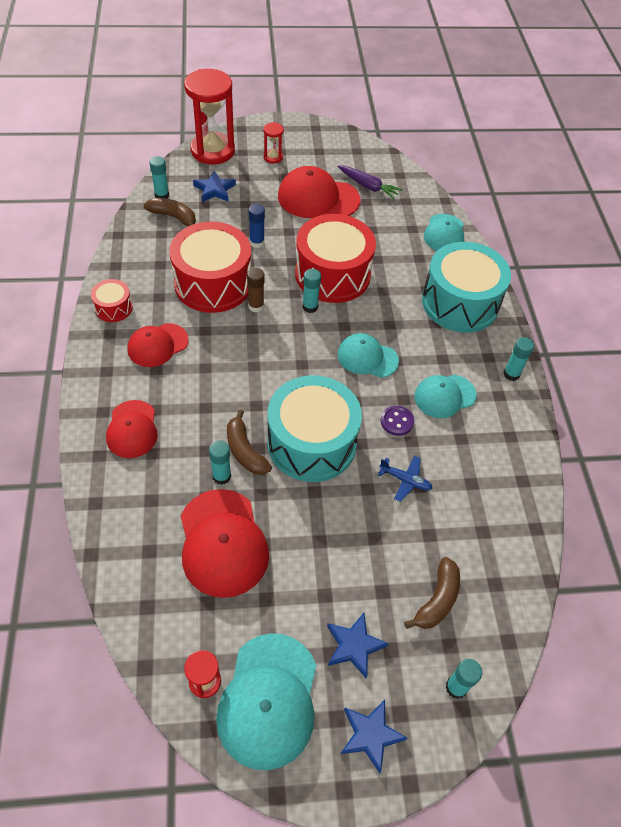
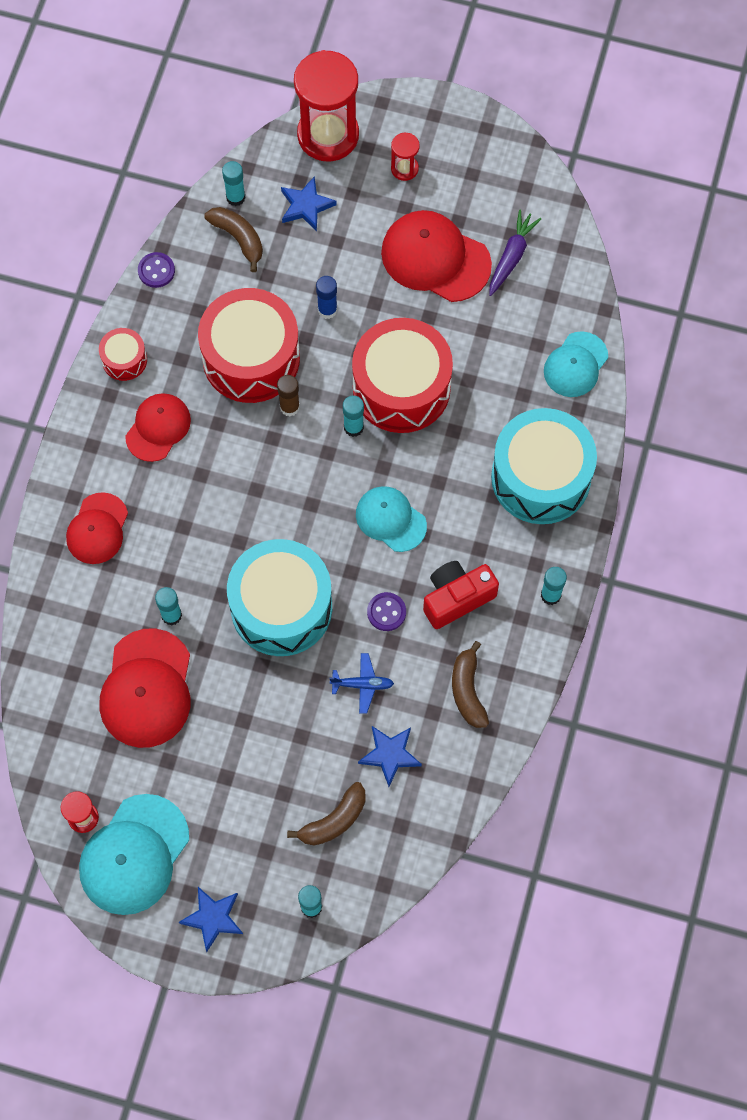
camera: 25 degrees right, 15 degrees up
red cap [127,323,189,367] -> red cap turned 135 degrees clockwise [125,393,191,462]
brown banana [227,409,272,475] -> brown banana moved to [452,641,489,728]
blue star [327,613,389,678] -> blue star moved to [358,726,422,787]
purple carrot [337,165,402,199] -> purple carrot turned 120 degrees counterclockwise [489,210,541,296]
blue plane [378,456,433,502] -> blue plane turned 45 degrees counterclockwise [330,653,394,714]
turquoise cap [414,374,477,418] -> red camera [423,561,499,629]
none -> purple button [138,252,175,288]

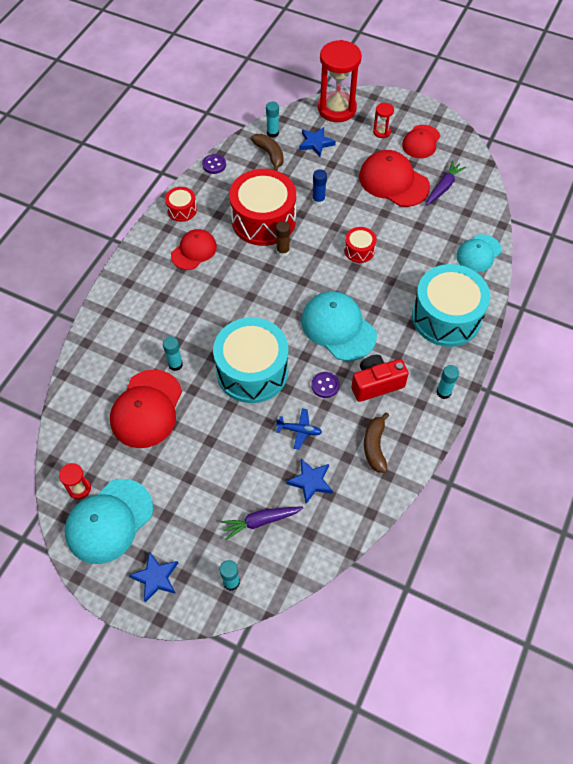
camera: 10 degrees right, 10 degrees down
red cap [66,492,128,564] -> red cap moved to [402,125,440,158]
brown banana [287,782,366,845] -> purple carrot [221,507,303,540]
turquoise glue stick [343,396,364,437] -> none
red drum [352,318,453,433] -> red drum [344,227,377,263], size x0.46
turquoise cap [356,486,427,552] -> turquoise cap [301,291,377,361], size x1.57

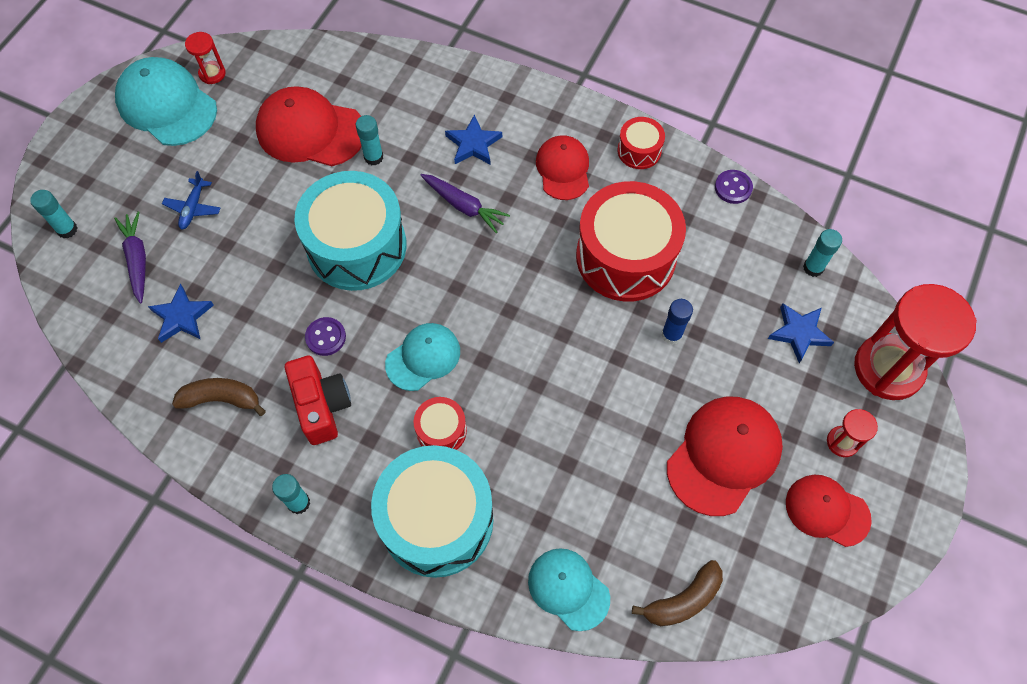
camera: 90 degrees right, 5 degrees up
blue star [129,551,178,603] -> blue star moved to [445,115,502,165]
red cap [171,229,217,270] -> red cap turned 135 degrees counterclockwise [536,135,589,200]
brown banana [251,134,284,171] -> brown banana moved to [632,560,723,626]
brown glue stick [276,221,290,257] -> none
blue plane [276,408,322,450] -> blue plane moved to [162,171,220,229]
turquoise cap [301,291,377,361] -> turquoise cap [385,323,460,391], size x0.64
red drum [344,227,377,263] -> red drum moved to [414,397,467,450]
purple carrot [426,161,466,205] -> purple carrot moved to [420,174,510,233]

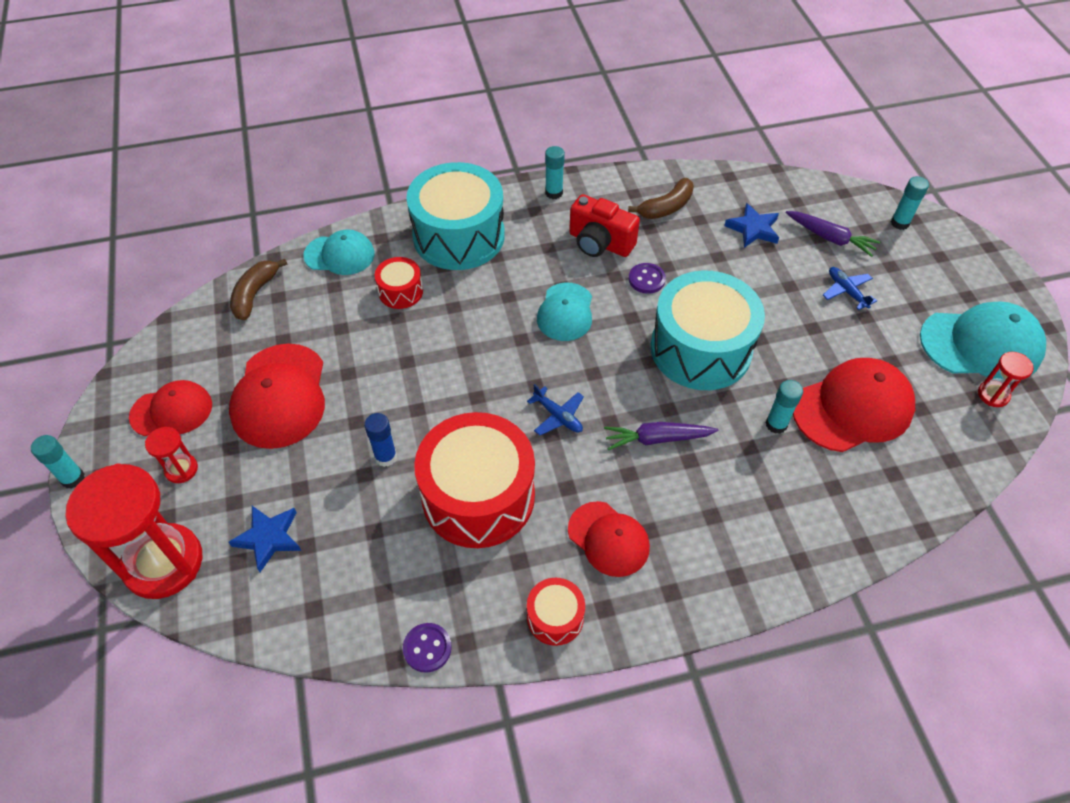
camera: 140 degrees right, 10 degrees down
red drum [414,397,467,450] -> red drum moved to [375,257,423,309]
blue star [445,115,502,165] -> none
turquoise glue stick [803,229,842,277] -> turquoise glue stick moved to [31,435,85,489]
none -> blue plane [527,384,584,435]

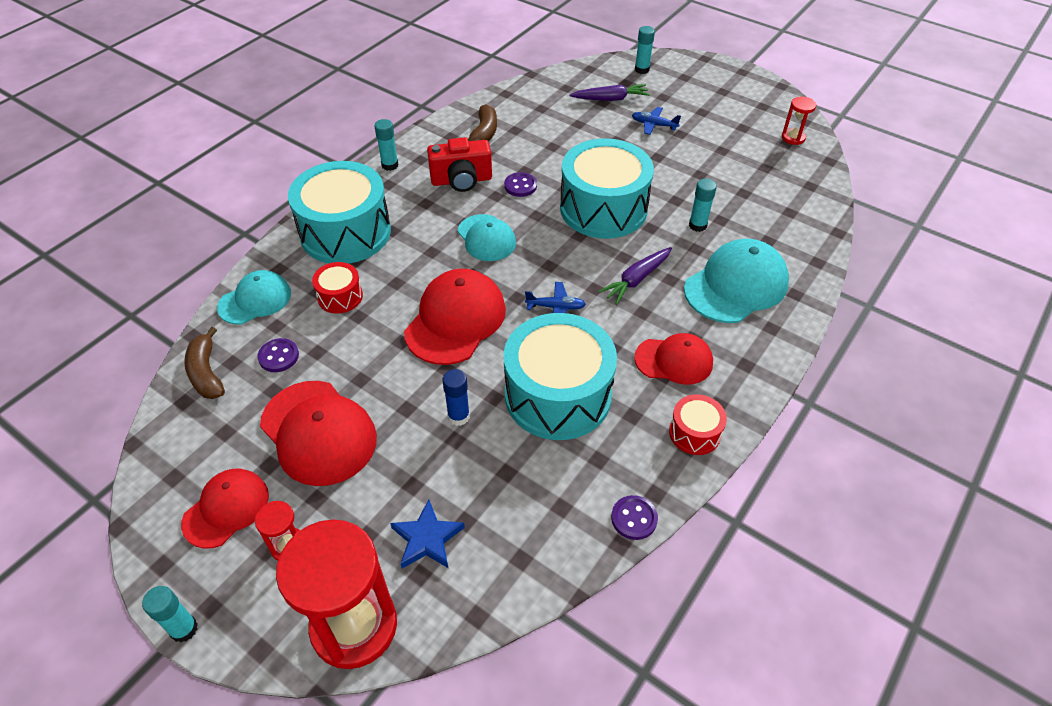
camera: 40 degrees left, 5 degrees down
red drum [414,412,535,548] -> turquoise drum [504,313,617,440]
blue star [724,203,779,248] -> none
red cap [793,358,915,452] -> red cap moved to [404,269,506,365]
turquoise cap [920,302,1046,379] -> turquoise cap moved to [684,239,789,323]
none -> purple button [257,338,299,372]

